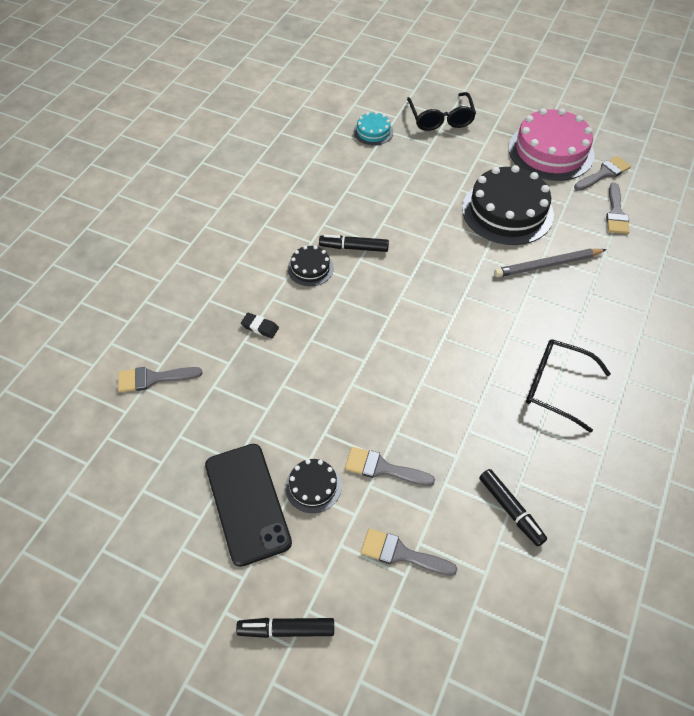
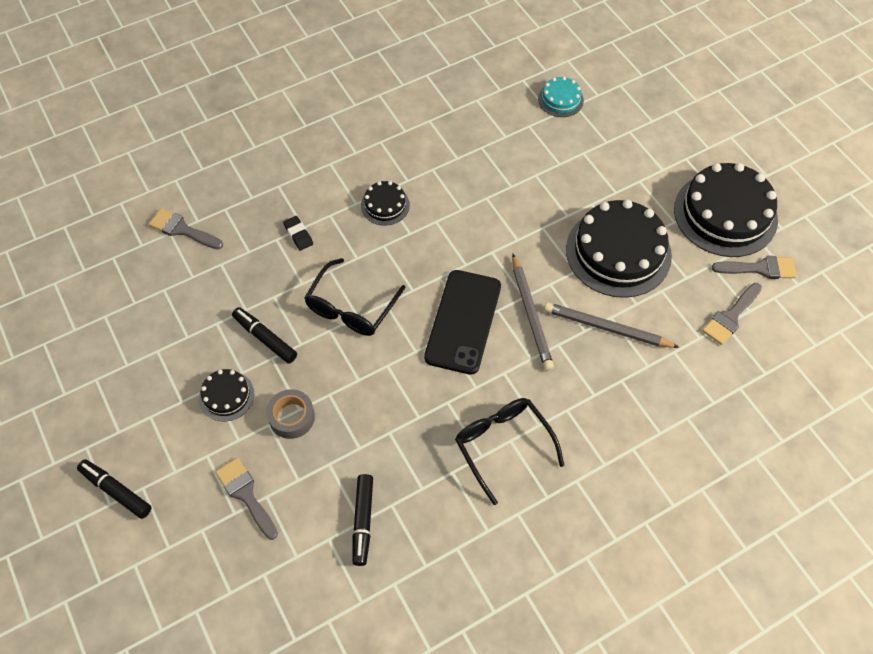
camera: 35 degrees right, 5 degrees up
black phone [205,444,292,567] -> black phone moved to [424,270,501,375]
black marker [319,235,389,252] -> black marker moved to [232,307,297,364]
grey brush [345,447,435,486] -> grey tape [266,389,315,439]
black glasses [407,92,476,131] -> black glasses moved to [304,258,406,336]
pink cake [508,108,595,181] -> black cake [674,163,778,257]
none -> grey pencil [512,254,554,371]

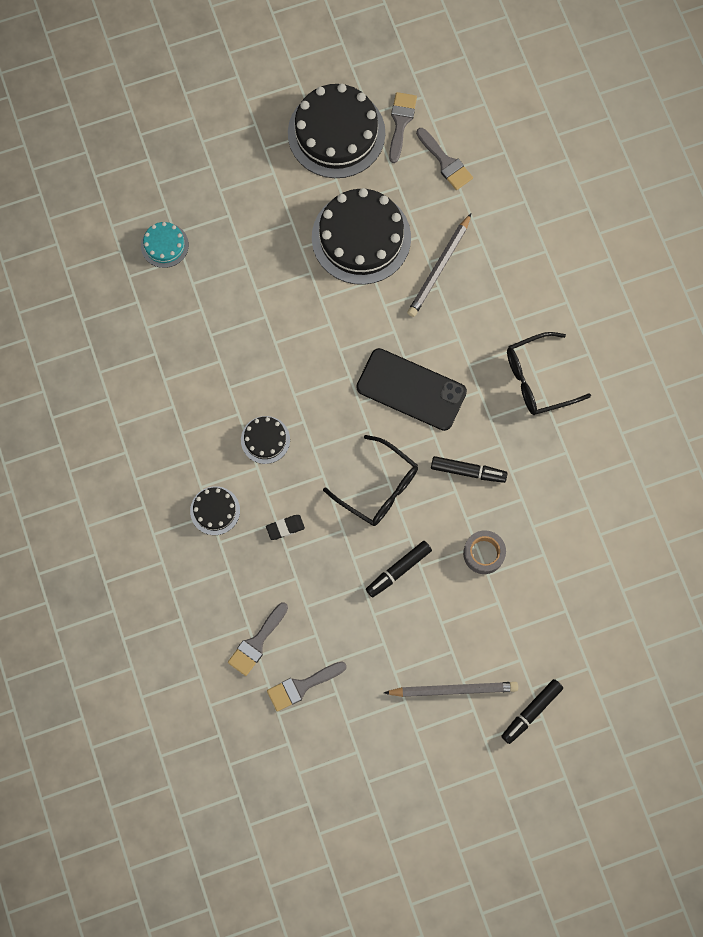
camera: 80 degrees left, 15 degrees up
black cake [199,369,254,421] -> black cake moved to [190,486,240,535]
grey brush [215,458,278,540] -> grey brush moved to [267,661,347,712]
black marker [352,474,373,566] -> black marker moved to [431,456,507,483]
grey pencil [512,254,554,371] -> grey pencil moved to [384,682,518,697]

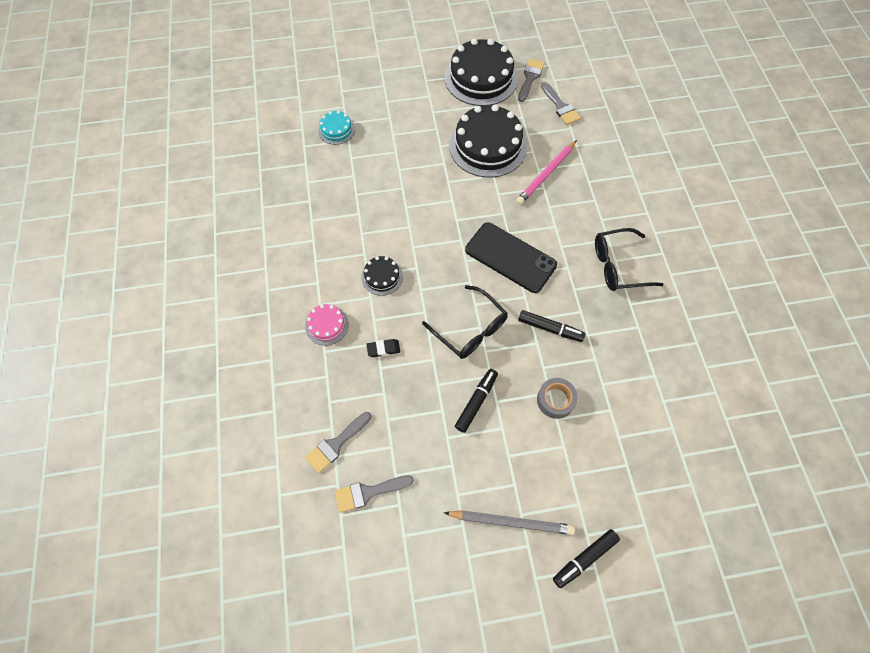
camera: 10 degrees right, 10 degrees down
black cake [190,486,240,535] -> pink cake [305,304,349,345]
black marker [366,541,432,597] -> black marker turned 150 degrees clockwise [455,369,498,433]
grey pencil [407,214,471,317] -> pink pencil [516,140,577,205]

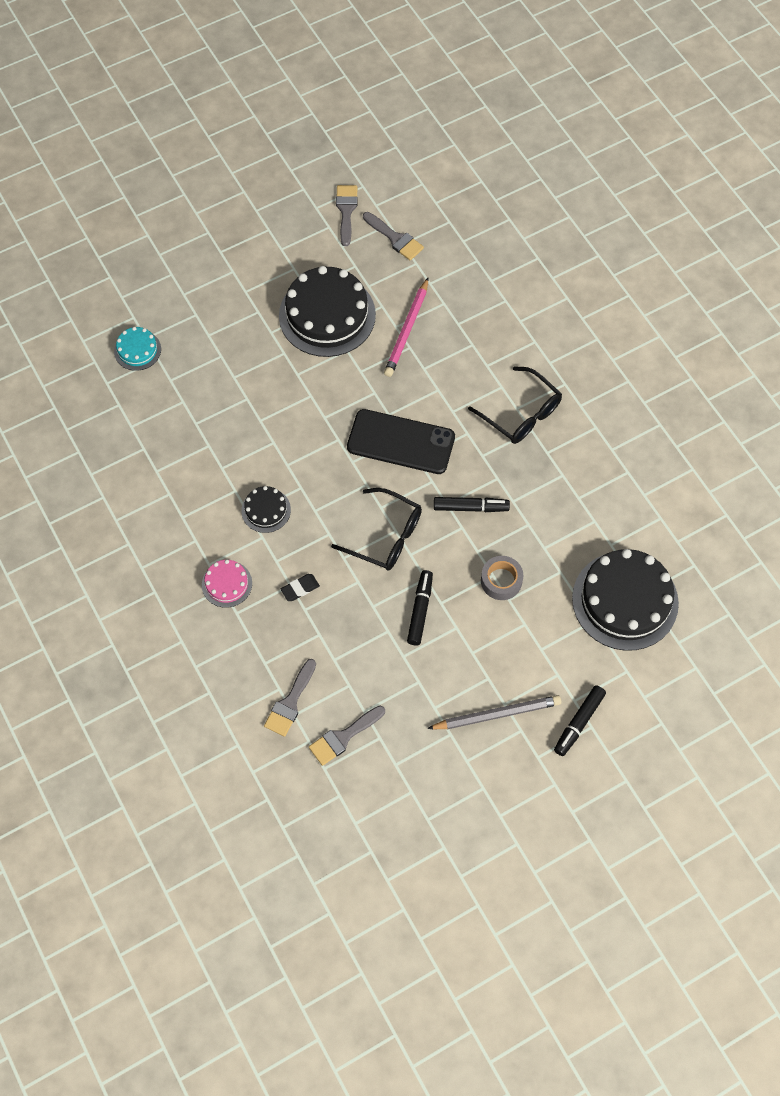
camera: 20 degrees left, 0 degrees up
black cake [445,38,518,106] -> black cake moved to [572,549,679,651]
black glasses [595,228,664,291] -> black glasses turned 105 degrees counterclockwise [468,366,562,444]

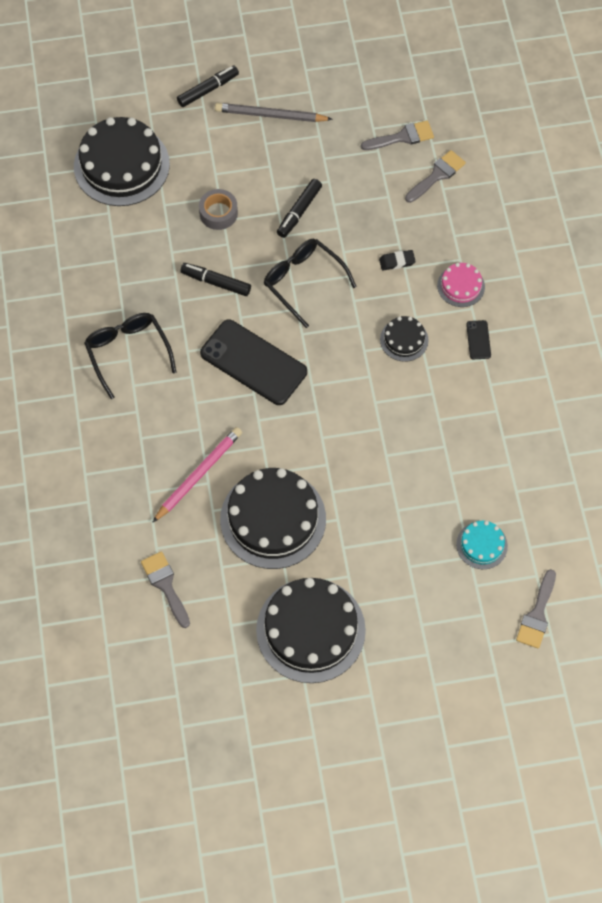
camera: 160 degrees left, 0 degrees up
grey brush [336,185,358,246] -> grey brush moved to [516,569,556,649]
none -> black cake [256,578,366,683]
none -> black phone [466,320,491,359]

